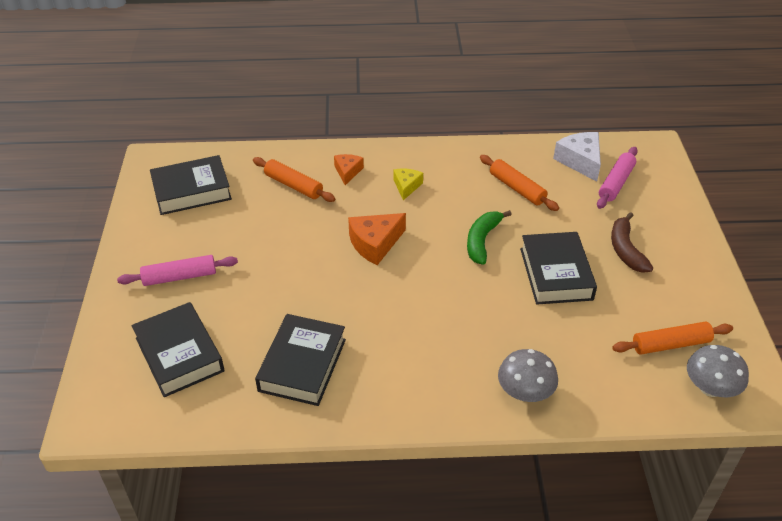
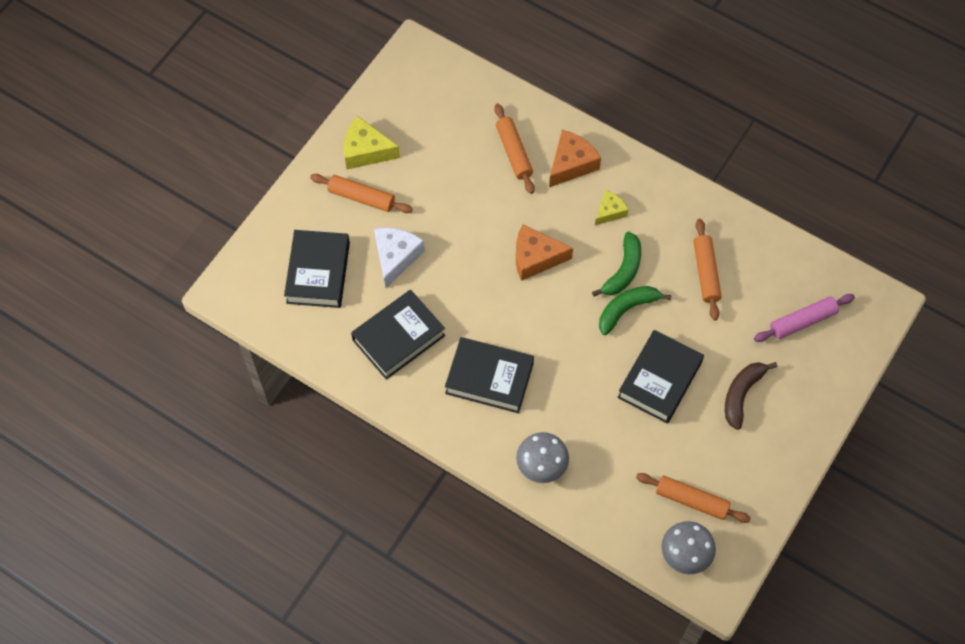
camera: 35 degrees right, 20 degrees up
pink rolling pin [117,255,238,286] -> orange rolling pin [310,174,413,213]
black book [150,155,232,215] -> black book moved to [445,337,534,413]
orange cheese [334,154,364,185] -> orange cheese [549,130,601,187], size x1.62
white cheese [553,132,601,182] -> white cheese moved to [374,227,425,288]
none -> yellow cheese [344,116,400,170]
none -> green banana [592,232,641,296]

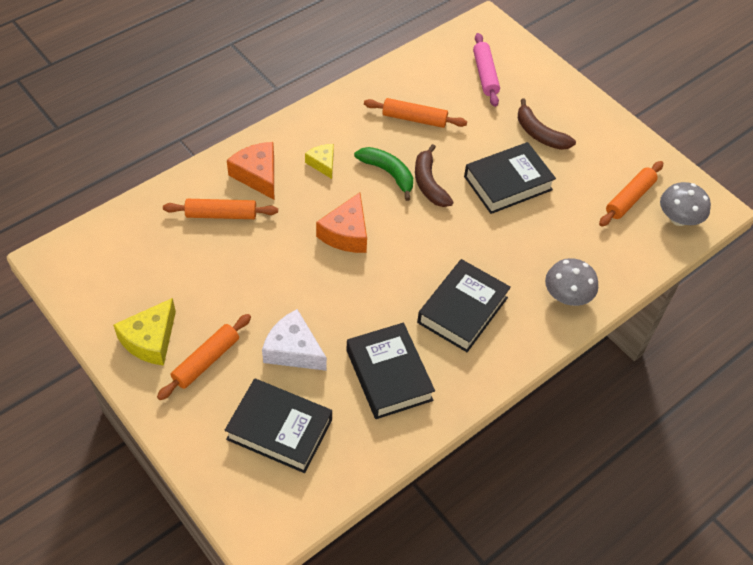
camera: 75 degrees left, 10 degrees down
green banana [599,286,671,335] -> brown banana [415,144,454,207]
black book [617,330,704,424] -> black book turned 75 degrees counterclockwise [464,142,556,214]

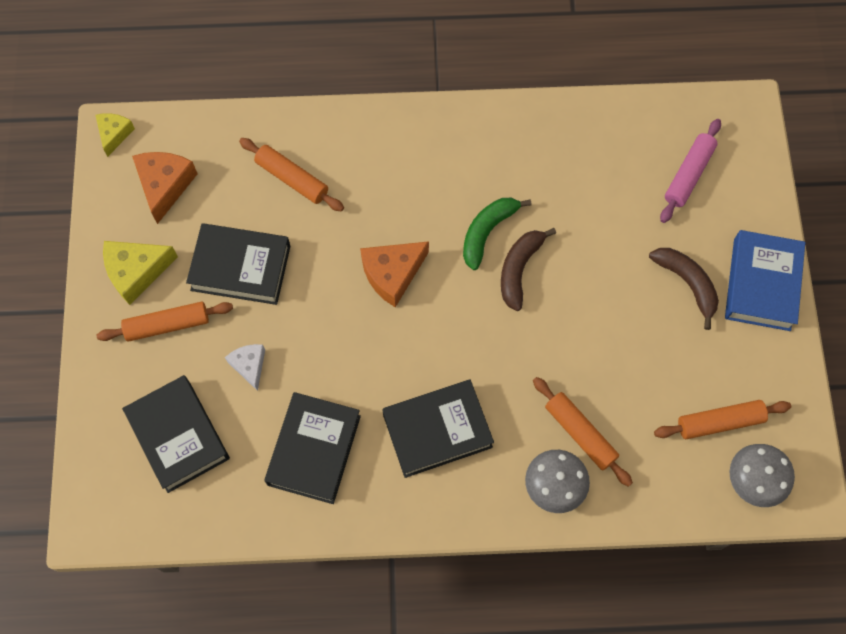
camera: 40 degrees right, 15 degrees up
orange cheese [227,142,274,200] -> orange cheese moved to [132,152,197,224]
white cheese [262,309,327,371] -> white cheese [225,344,265,391], size x0.62
yellow cheese [305,144,334,179] -> yellow cheese moved to [96,113,135,157]
green banana [354,147,413,201] -> green banana turned 135 degrees counterclockwise [463,198,531,270]
orange rolling pin [364,98,467,128] -> orange rolling pin moved to [533,377,633,487]
black book [464,142,556,214] -> black book moved to [186,223,290,305]
brown banana [518,98,576,150] -> brown banana turned 150 degrees clockwise [649,248,719,330]
none -> blue book [725,230,806,331]

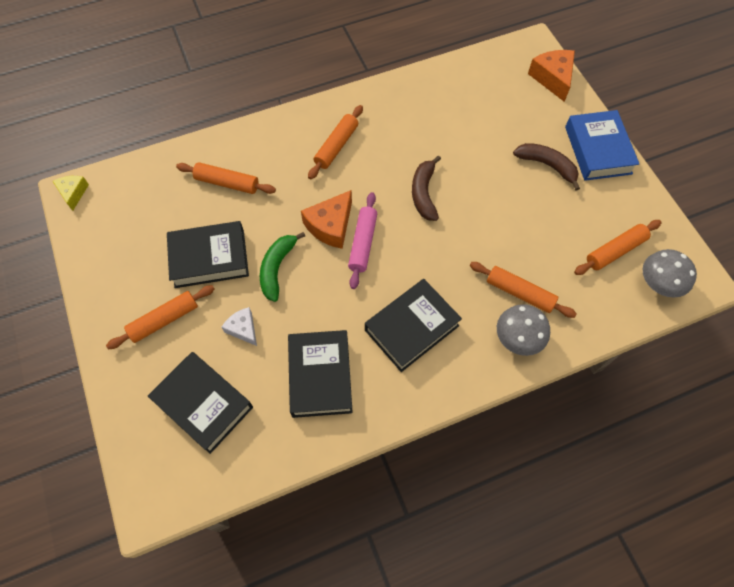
camera: 20 degrees left, 5 degrees down
yellow cheese [103,241,178,305] -> none
orange cheese [132,152,197,224] -> orange cheese moved to [528,50,575,102]
green banana [463,198,531,270] -> green banana moved to [260,232,305,302]
pink rolling pin [660,119,721,223] -> pink rolling pin moved to [348,192,377,289]
none -> orange rolling pin [308,105,363,180]

